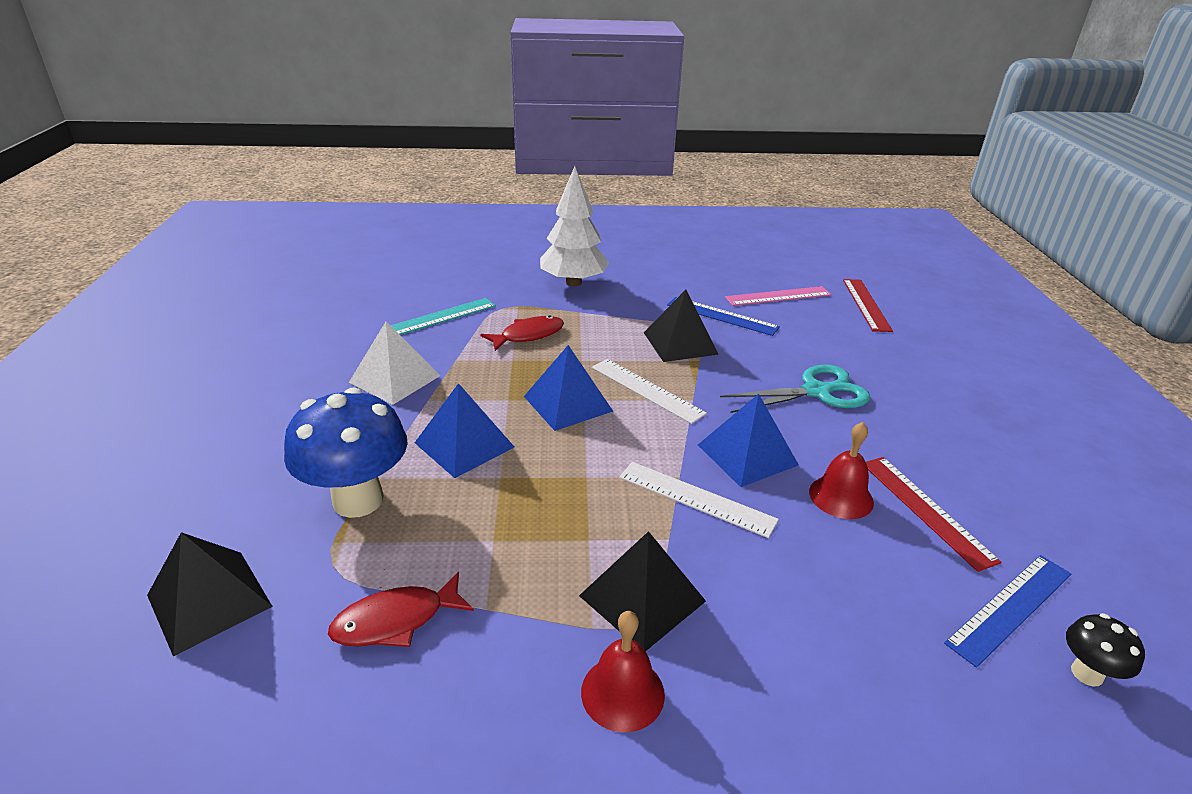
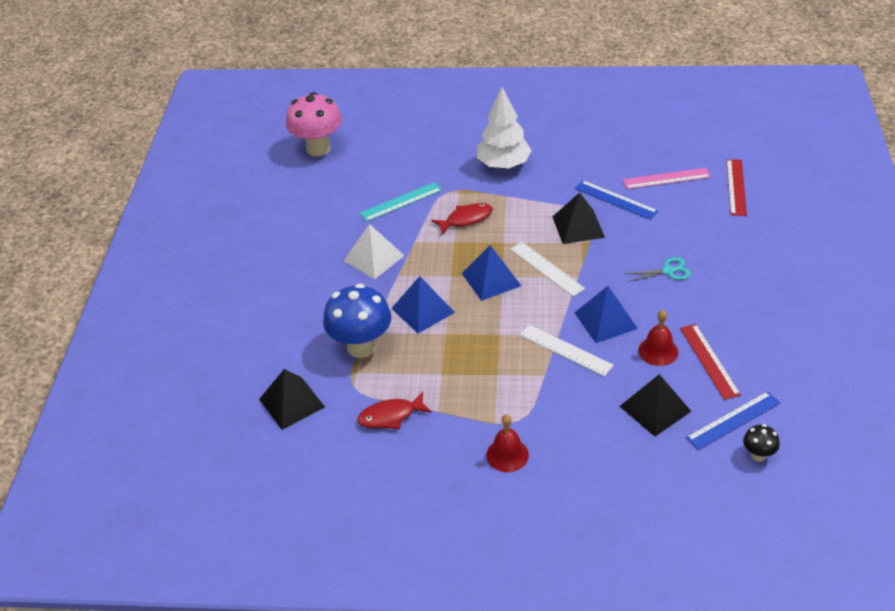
camera: 10 degrees right, 10 degrees up
black pyramid [579,531,706,651] -> black pyramid moved to [619,374,692,437]
turquoise scissors [720,365,871,413] -> turquoise scissors [625,257,691,282], size x0.62
none -> pink mushroom [286,92,342,156]

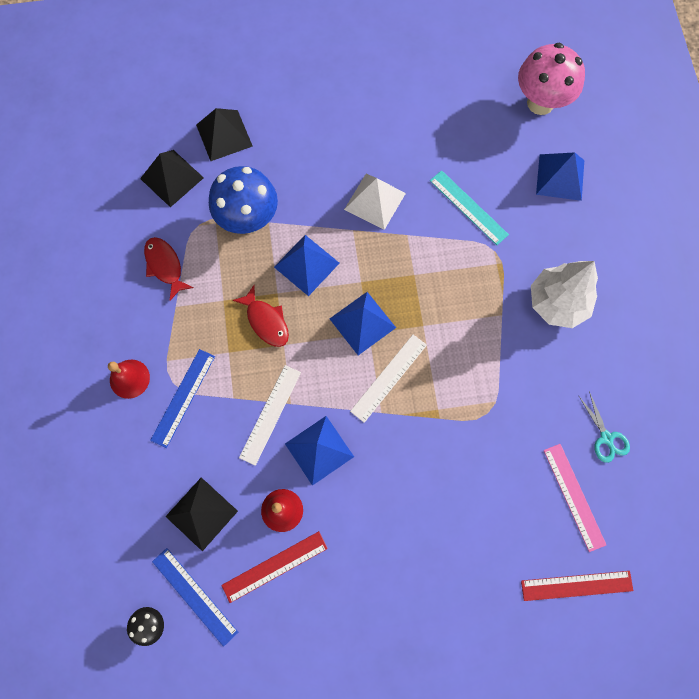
camera: 75 degrees right, 30 degrees up
red fish [431,203,493,235] -> red fish moved to [232,285,289,347]
black pyramid [553,192,605,244] -> black pyramid moved to [196,108,253,161]
blue ruler [575,180,658,220] -> blue ruler moved to [150,349,215,448]
turquoise scissors [625,257,691,282] -> turquoise scissors moved to [579,391,630,463]
none -> blue pyramid [536,152,584,201]

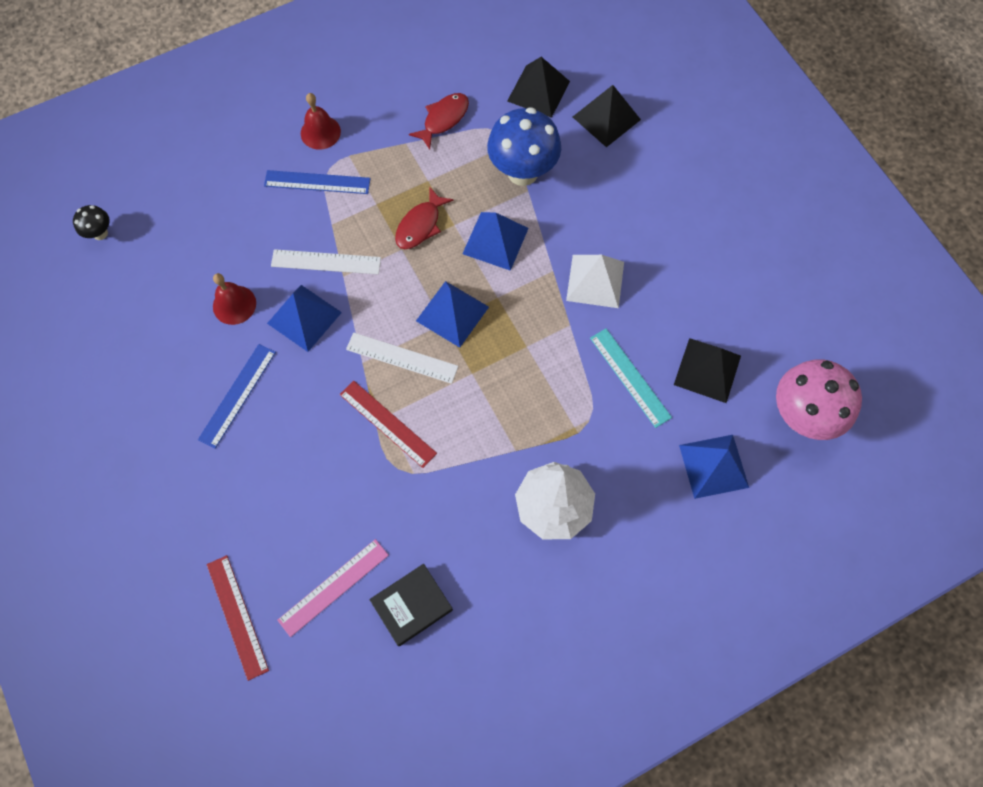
camera: 70 degrees right, 5 degrees down
blue ruler [152,548,238,647] -> blue ruler moved to [198,344,276,449]
black pyramid [165,477,238,551] -> black pyramid moved to [674,338,741,403]
red ruler [221,531,328,603] -> red ruler moved to [340,380,437,468]
turquoise ruler [430,170,509,245] -> turquoise ruler turned 60 degrees counterclockwise [590,329,672,428]
turquoise scissors [579,391,630,463] -> black book [369,564,453,646]

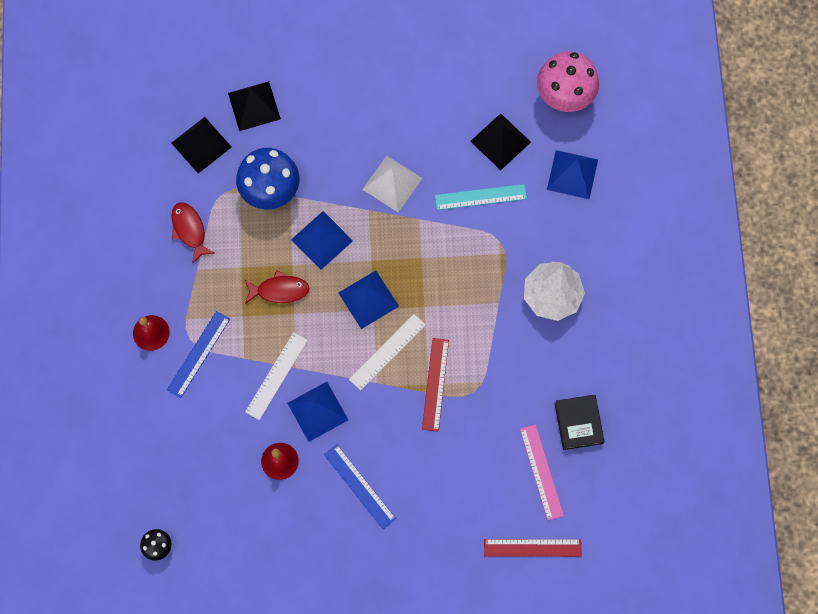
camera: 65 degrees left, 5 degrees up
red ruler [340,380,437,468] -> red ruler turned 60 degrees counterclockwise [422,338,449,432]
red fish [395,187,454,249] -> red fish turned 60 degrees counterclockwise [244,270,310,304]

